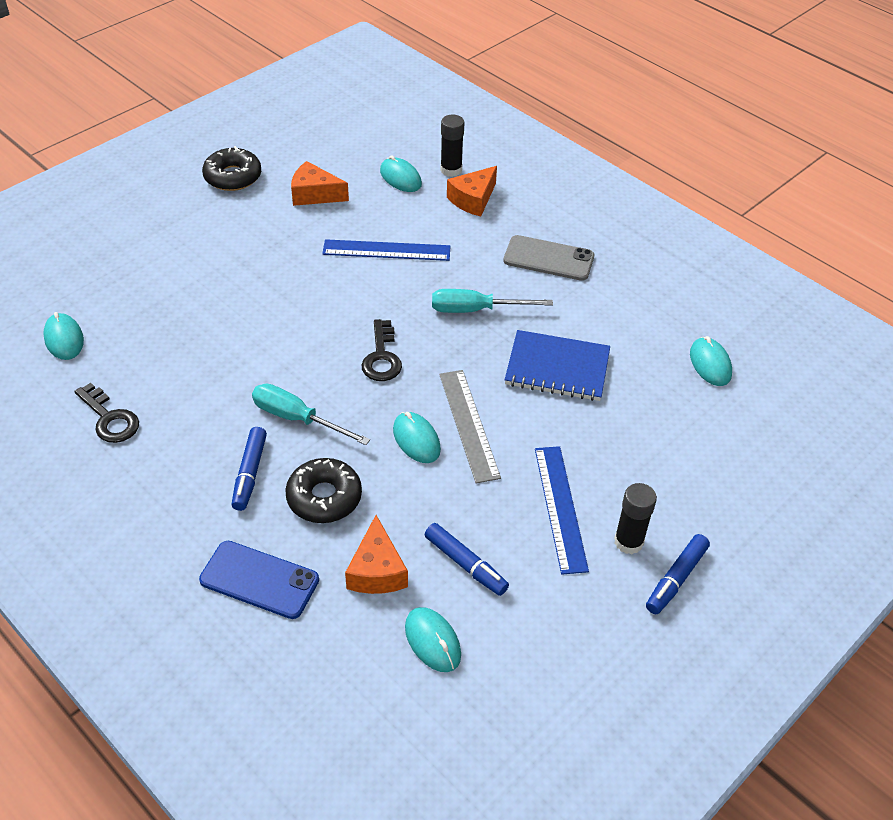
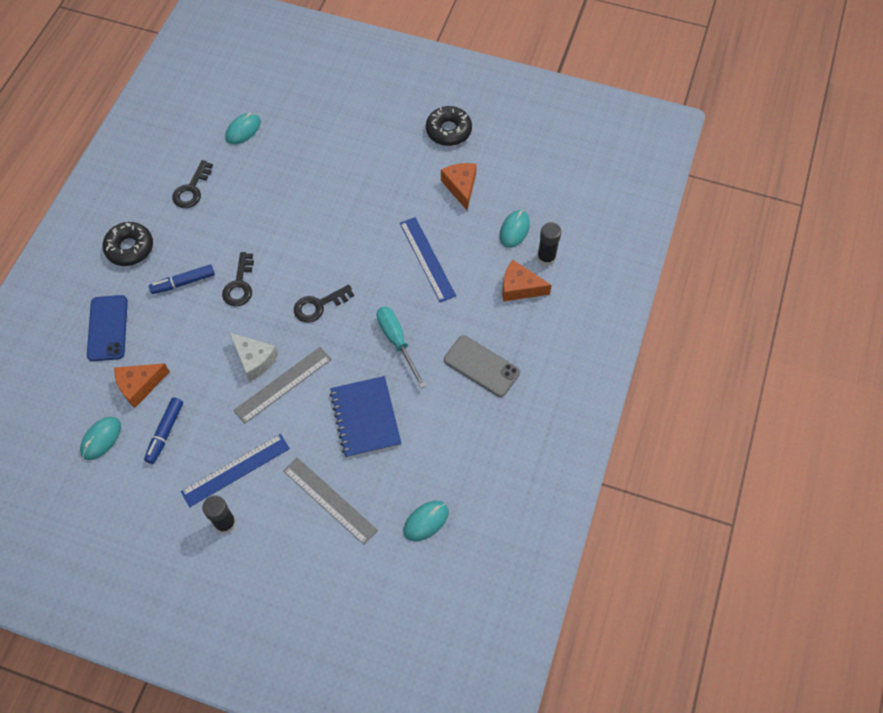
camera: 65 degrees right, 15 degrees up
turquoise screwdriver [252,384,370,445] -> black key [222,252,254,307]
black donut [285,458,362,523] -> black donut moved to [103,222,153,266]
turquoise mouse [393,412,441,463] -> white cheese [230,333,278,382]
grey phone [503,235,594,281] -> grey phone turned 45 degrees counterclockwise [444,335,520,397]
blue marker [646,534,710,614] -> none
none -> grey ruler [283,457,378,545]

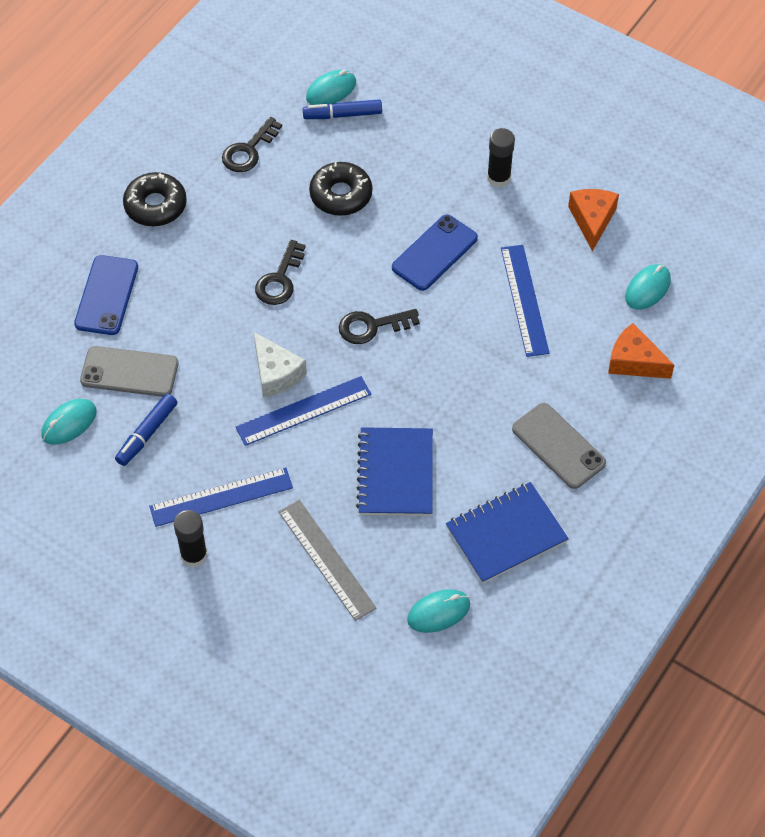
camera: 15 degrees right, 5 degrees down
orange cheese [114,363,170,408] -> grey phone [80,346,178,397]
blue marker [149,264,215,294] -> blue marker moved to [303,99,382,119]
grey ruler [233,347,332,424] -> blue ruler [236,376,371,446]
turquoise screwdriver [376,306,426,388] -> none
black donut [426,106,472,146] -> black donut moved to [309,162,372,216]
black glue stick [537,222,561,266] -> black glue stick moved to [487,128,515,188]
none -> blue phone [392,215,478,291]
none -> blue notebook [446,482,569,584]

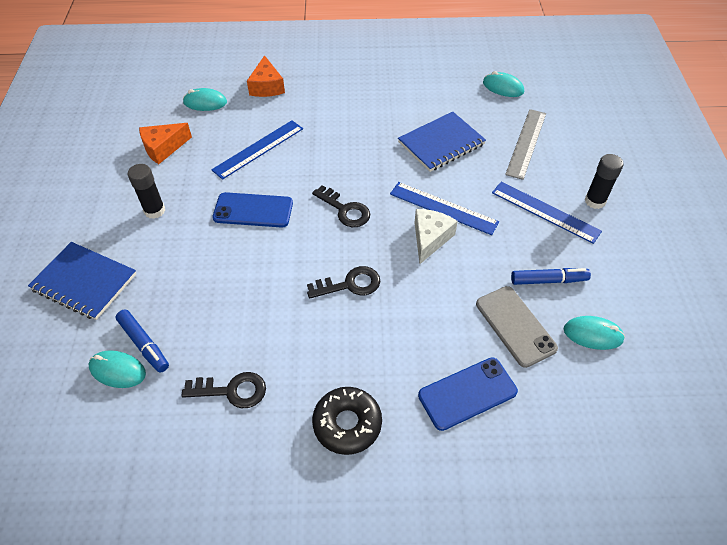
camera: 125 degrees left, 5 degrees down
black donut [309,162,372,216] -> none
blue notebook [446,482,569,584] -> blue notebook moved to [28,242,136,320]
grey phone [512,403,606,489] -> none

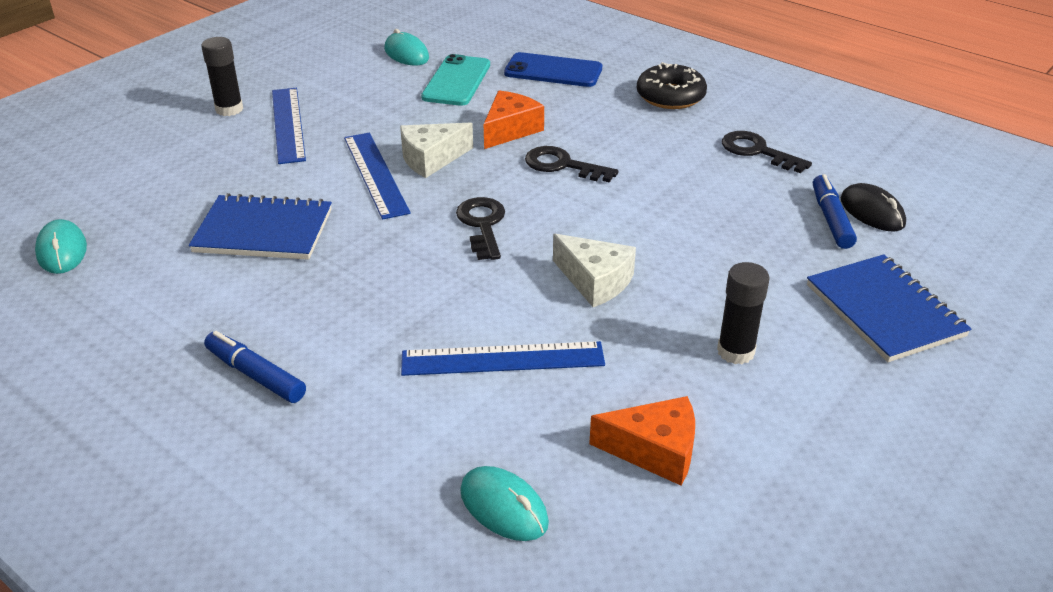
camera: 140 degrees left, 15 degrees down
turquoise mouse [89,350,146,388] -> black mouse [841,183,906,232]
blue phone [212,192,293,228] -> white cheese [553,234,636,307]
orange cheese [247,55,285,97] -> orange cheese moved to [484,91,544,149]
grey phone [476,286,558,368] -> turquoise phone [421,54,490,106]
grey ruler [505,109,546,180] -> none
blue marker [511,268,591,285] -> blue marker moved to [204,331,306,403]

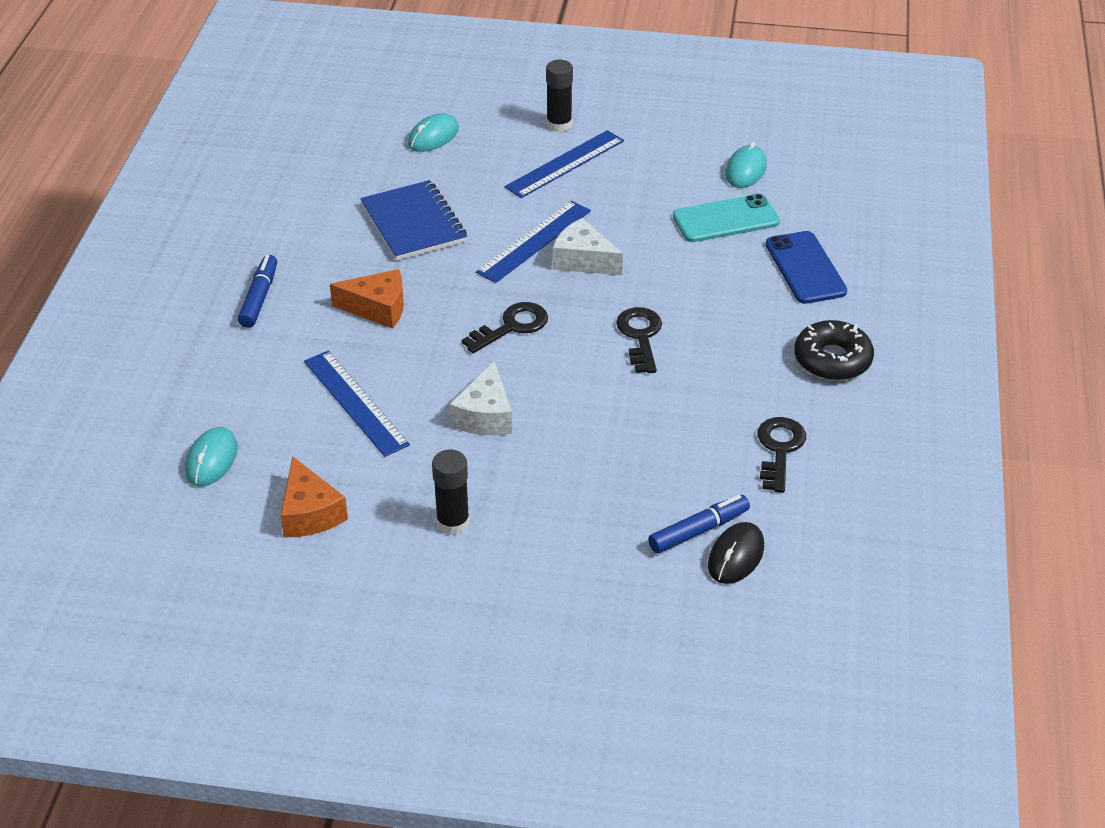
camera: 60 degrees right, 5 degrees up
turquoise mouse [35,219,87,274] -> turquoise mouse moved to [408,113,459,152]
orange cheese [484,91,544,149] -> orange cheese moved to [330,269,404,329]
blue notebook [807,254,971,362] -> none

